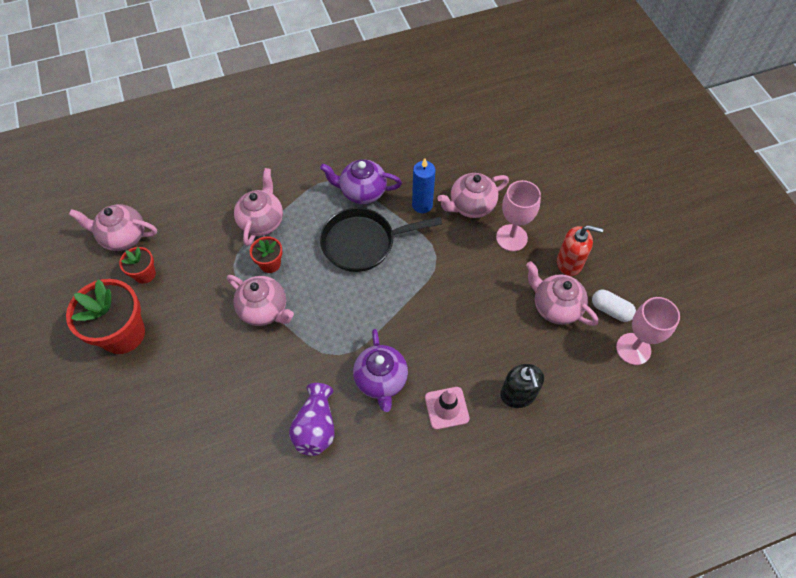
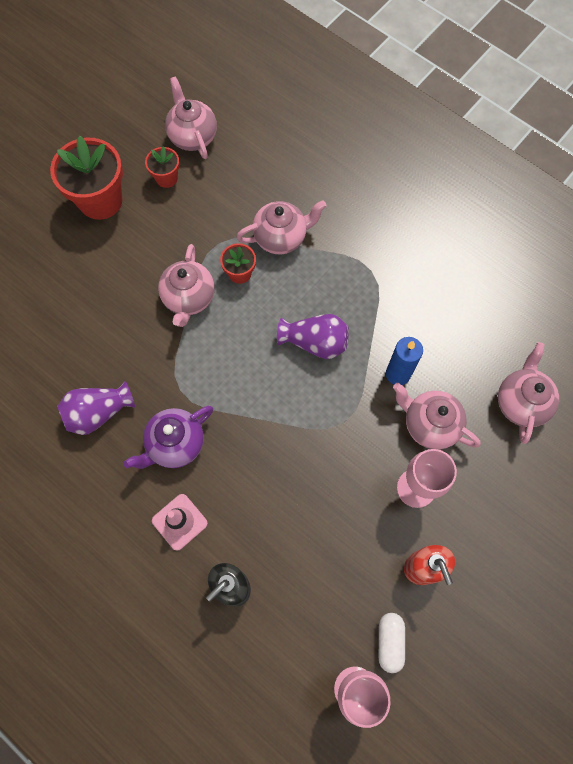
camera: 60 degrees right, 10 degrees up
purple teapot [320,160,402,204] -> none
black pan [320,208,442,272] -> purple vase [277,314,349,359]
pink teapot [526,261,598,326] -> pink teapot moved to [498,342,559,444]

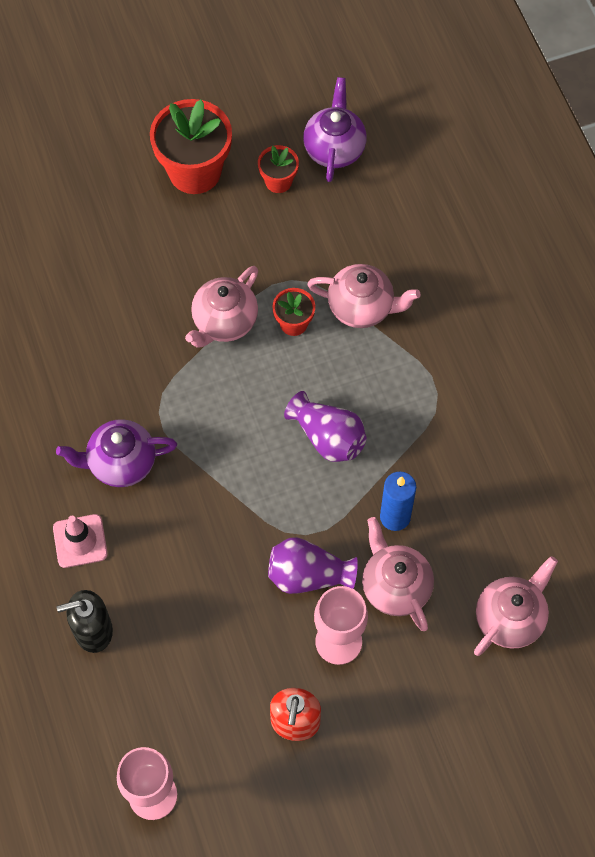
camera: 30 degrees right, 5 degrees down
purple vase [57,381,135,435] -> purple vase moved to [268,537,358,594]
pink teapot [165,76,217,159] -> purple teapot [303,77,367,182]
white capsule [379,613,405,673] -> none

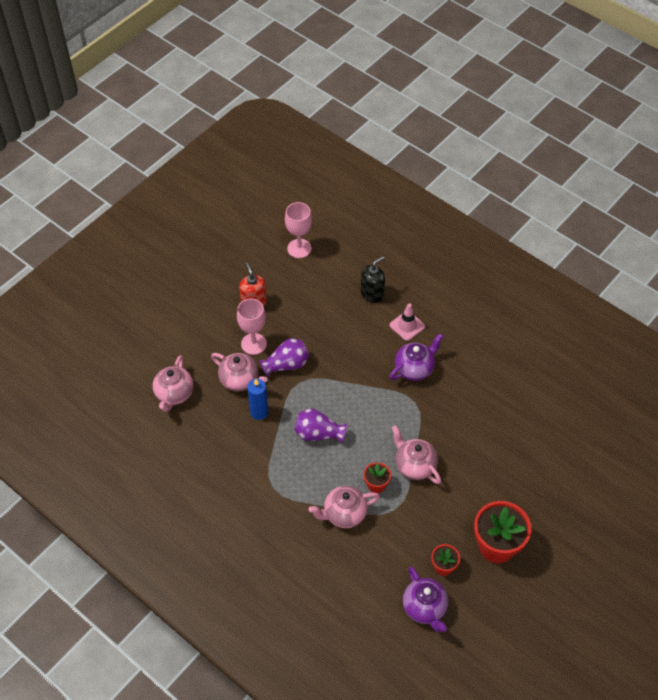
camera: 150 degrees right, 10 degrees down
pink teapot [185,266,258,348] -> pink teapot turned 45 degrees counterclockwise [392,425,441,484]

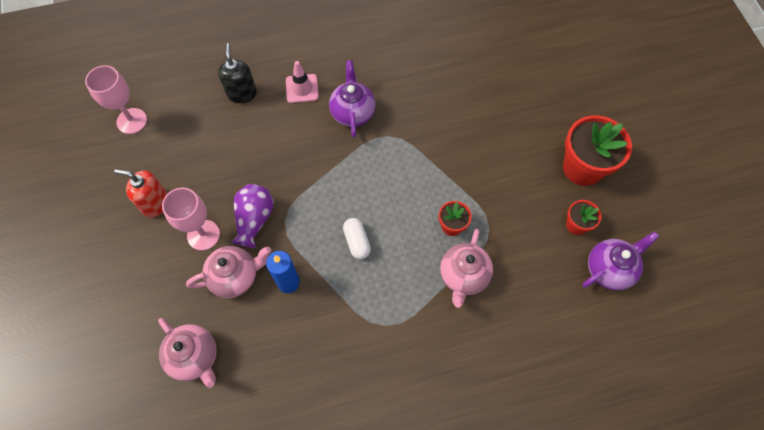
camera: 55 degrees left, 10 degrees up
purple vase [294,408,347,443] -> white capsule [343,218,371,259]
pink teapot [392,425,441,484] -> none
purple teapot [403,567,448,632] -> purple teapot turned 45 degrees counterclockwise [582,231,659,290]

